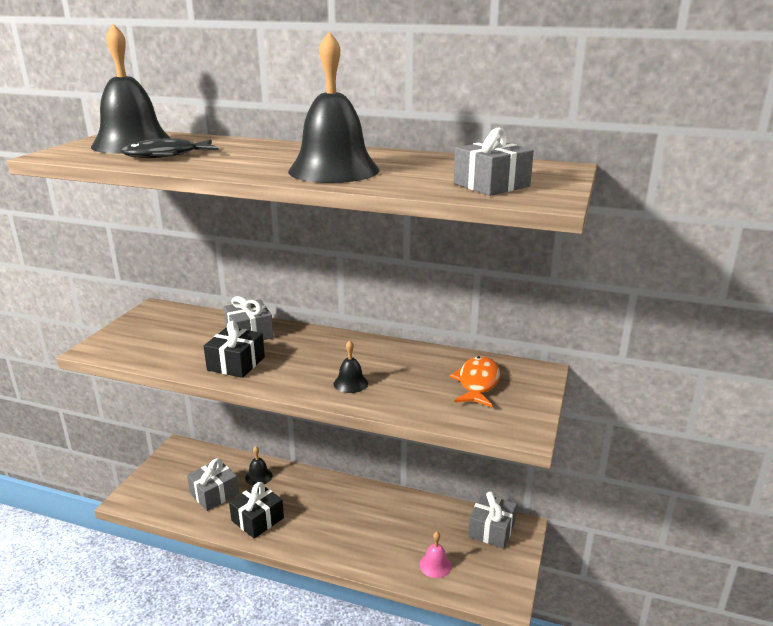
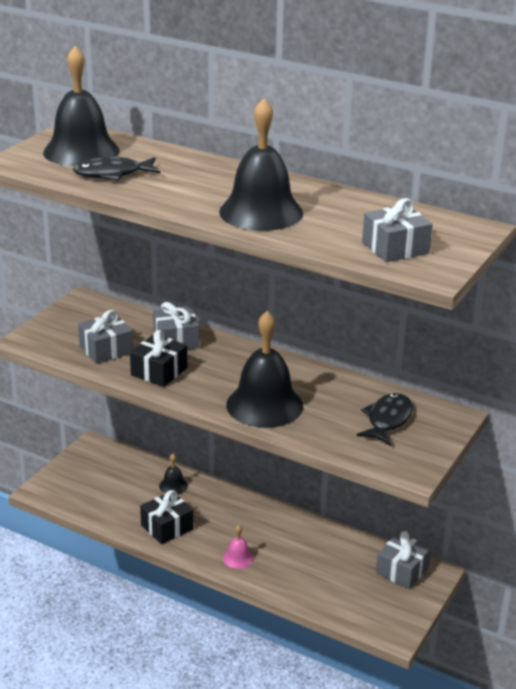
camera: 10 degrees right, 5 degrees up
grey gift [187,458,239,511] -> grey gift moved to [78,310,133,364]
black bell [333,340,368,393] -> black bell [226,311,303,428], size x2.28
pink bell [420,532,451,578] -> pink bell moved to [223,525,254,569]
orange fish [450,356,500,407] -> black fish [357,393,413,445]

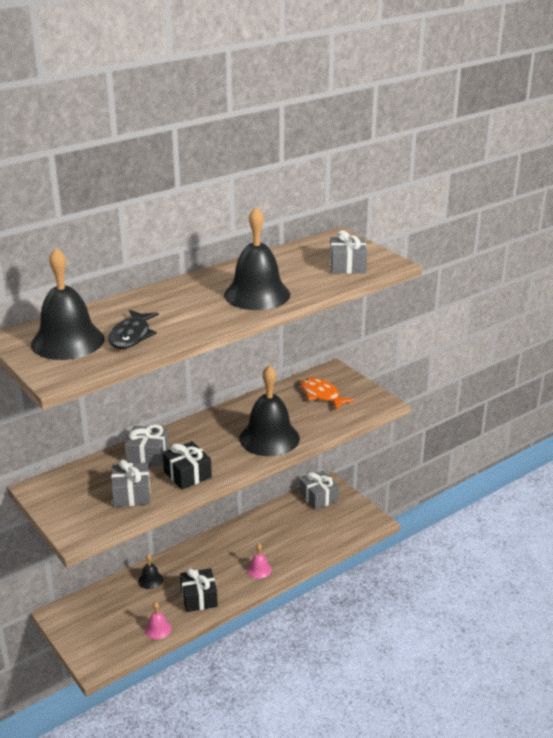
camera: 65 degrees left, 0 degrees up
black fish [357,393,413,445] -> orange fish [300,377,355,410]
none -> pink bell [145,602,171,639]

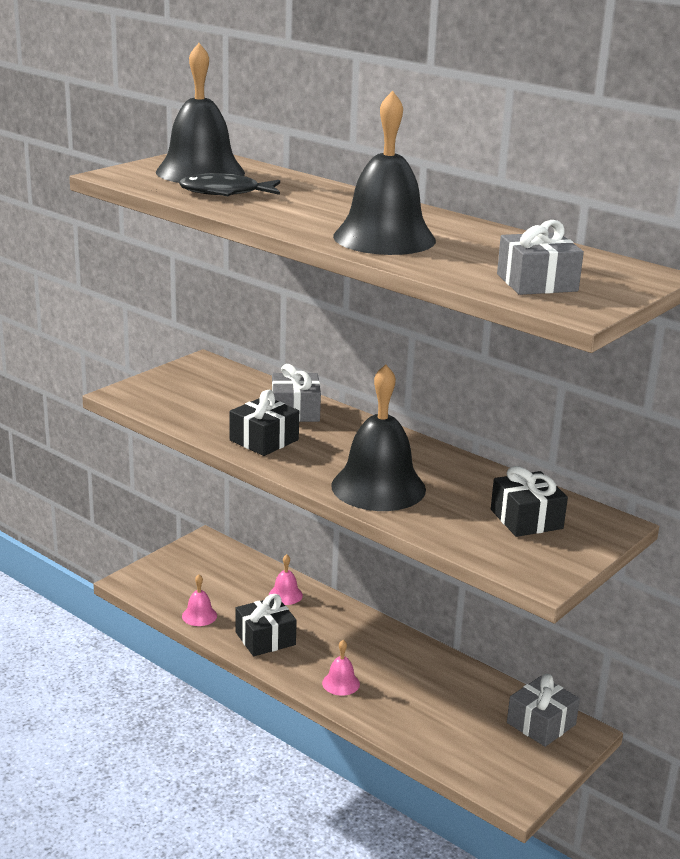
camera: 75 degrees right, 5 degrees down
grey gift [111,459,150,507] -> none
black bell [138,554,163,589] -> pink bell [269,554,303,605]
orange fish [300,377,355,410] -> black gift [491,466,568,537]

